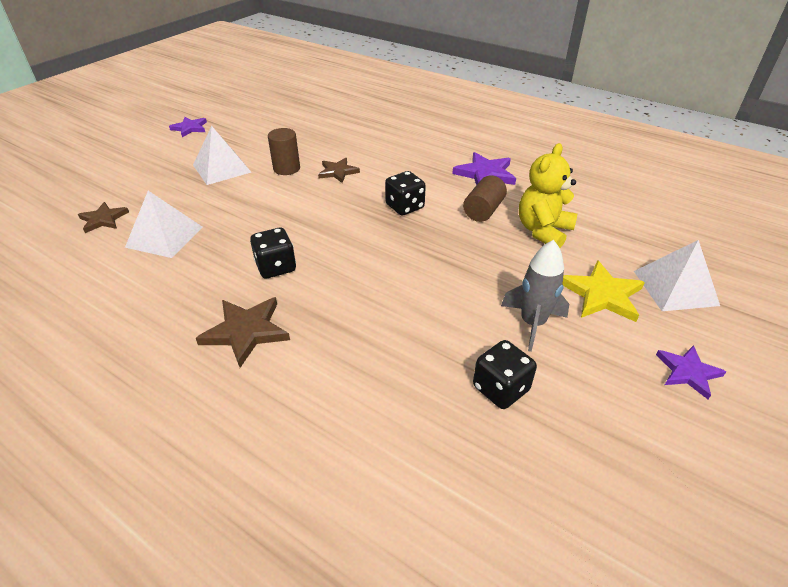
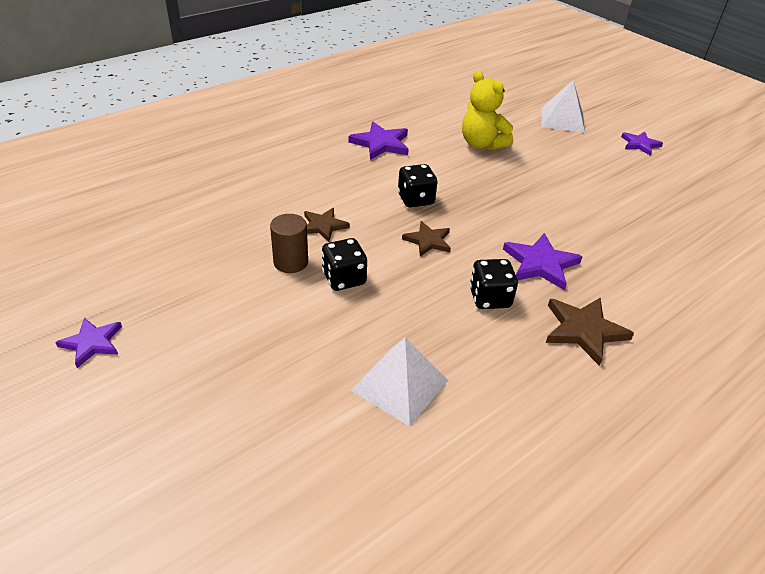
camera: 75 degrees left, 0 degrees up
brown star [78,202,129,233] -> brown star moved to [402,221,451,256]
white pyramid [193,126,251,185] -> none
brown cylinder [463,175,507,222] -> none
black dice [473,340,537,409] -> black dice moved to [322,238,367,291]
grey rocket [501,240,569,352] -> none
yellow star [562,260,645,322] -> none
none -> purple star [503,233,583,290]

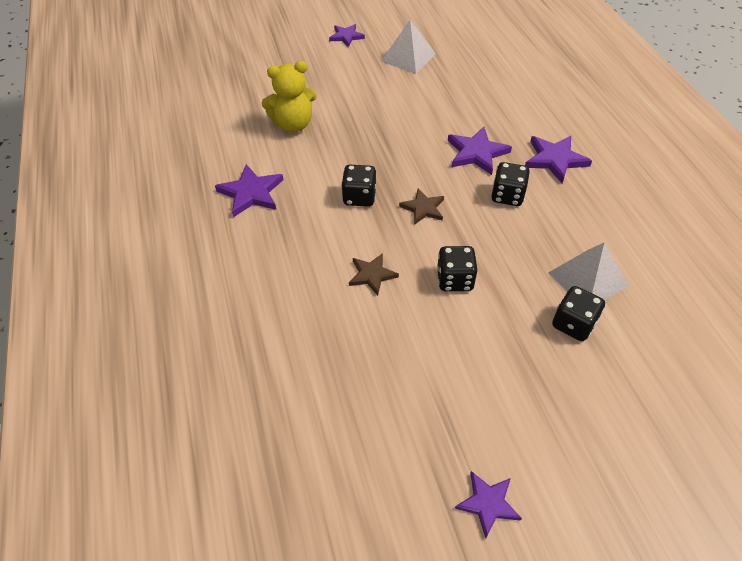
camera: 65 degrees left, 10 degrees up
brown cylinder [270,214,308,273] -> none
white pyramid [542,80,585,133] -> white pyramid moved to [381,20,436,74]
brown star [546,298,634,366] -> purple star [525,136,592,183]
none -> black dice [552,286,605,341]

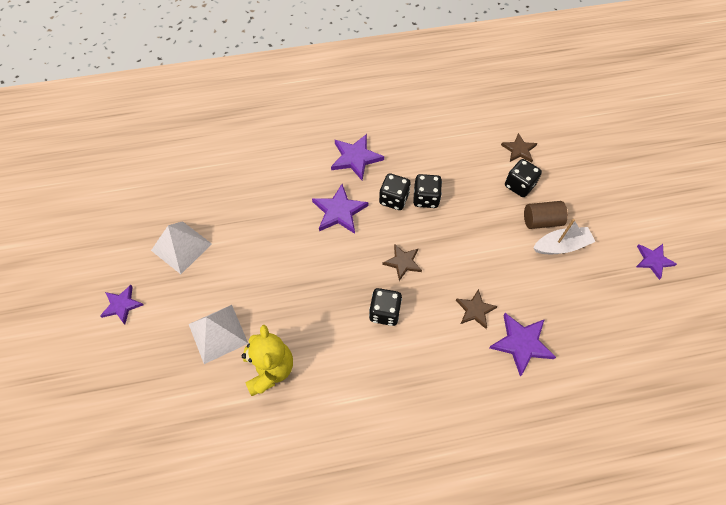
camera: 85 degrees left, 10 degrees up
purple star [215,164,283,217] -> purple star moved to [489,313,556,376]
black dice [437,246,478,291] -> black dice moved to [413,174,442,208]
white pyramid [548,242,629,301] -> white pyramid moved to [189,305,249,364]
none -> brown star [501,133,537,162]
none -> brown cylinder [524,201,568,229]
none -> white boat [533,219,596,254]

